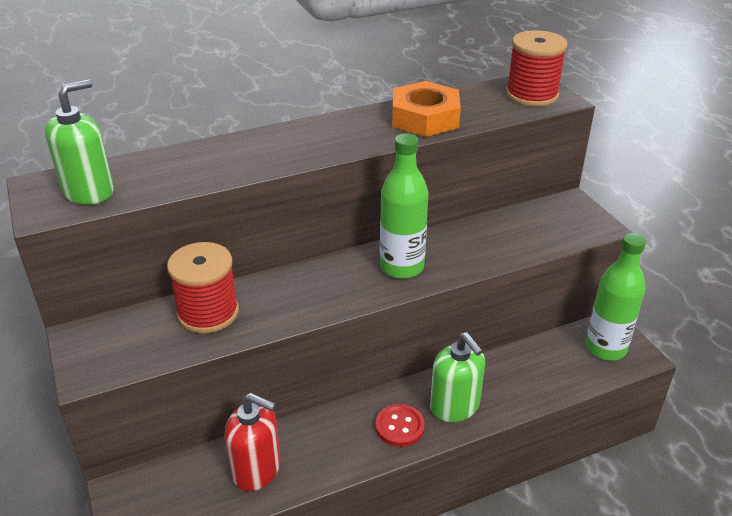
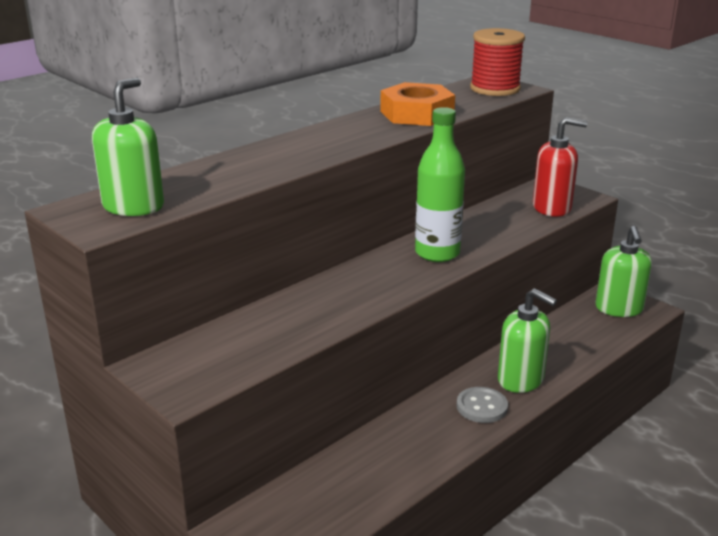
camera: 20 degrees left, 10 degrees down
red spool [167,242,239,333] -> none
red soap dispenser [224,393,281,491] -> red soap dispenser moved to [533,117,588,217]
red button [375,404,425,447] -> grey button [457,387,508,423]
green bottle [585,233,646,360] -> green soap dispenser [595,226,652,317]

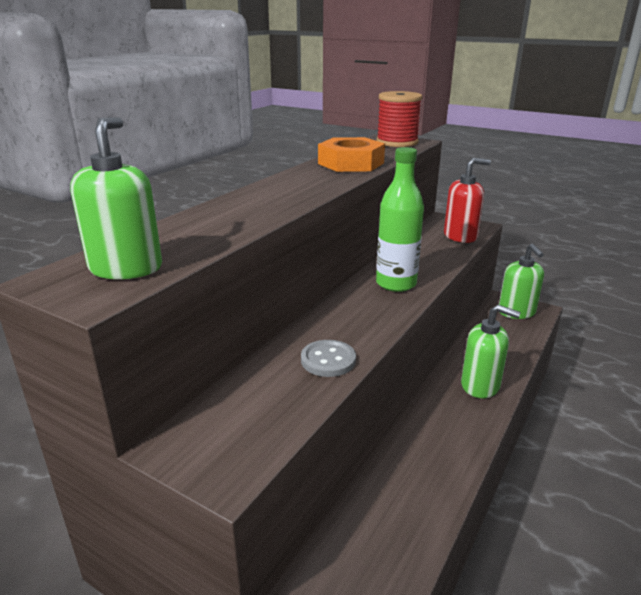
camera: 15 degrees left, 0 degrees up
grey button [457,387,508,423] -> grey button moved to [301,340,356,377]

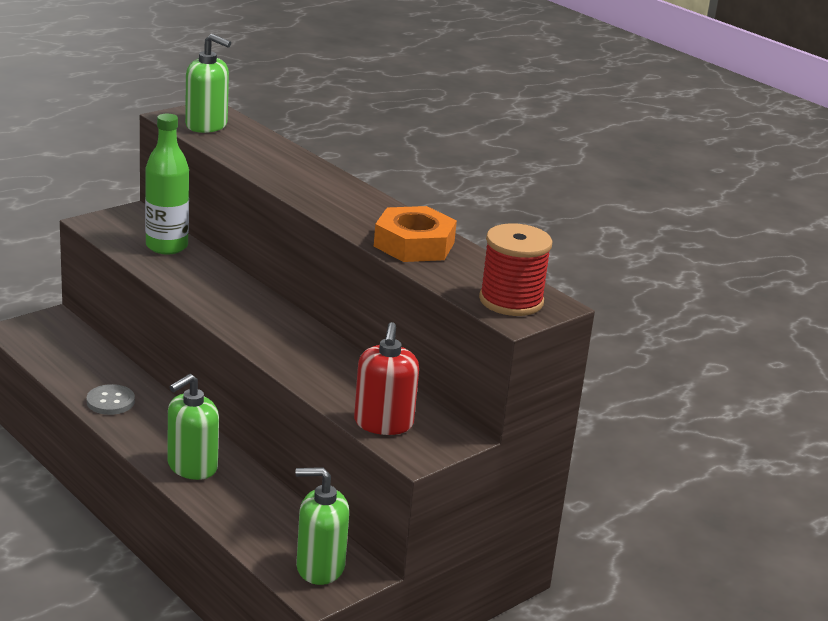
camera: 105 degrees right, 0 degrees up
grey button [301,340,356,377] -> grey button moved to [87,384,135,415]
green bottle [376,147,424,292] -> green bottle moved to [145,114,189,254]

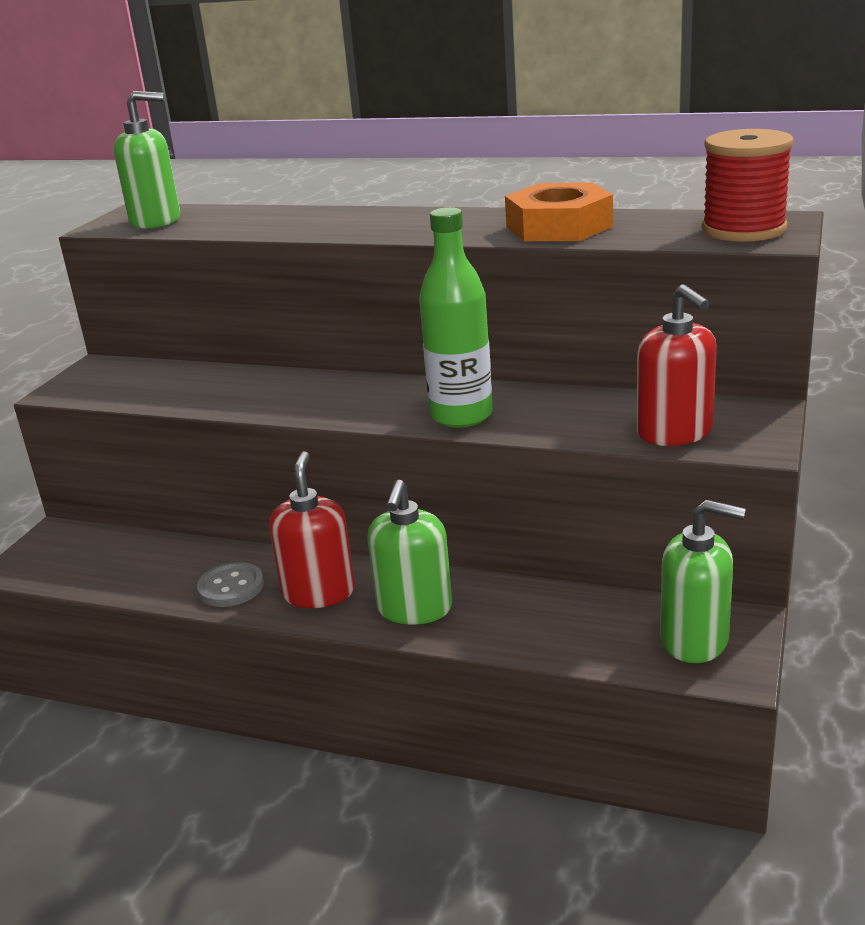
camera: 25 degrees left, 0 degrees up
green bottle [145,114,189,254] -> green bottle moved to [419,207,493,428]
green soap dispenser [296,467,349,585] -> green soap dispenser turned 135 degrees counterclockwise [660,500,746,663]
none -> red soap dispenser [269,451,355,608]

